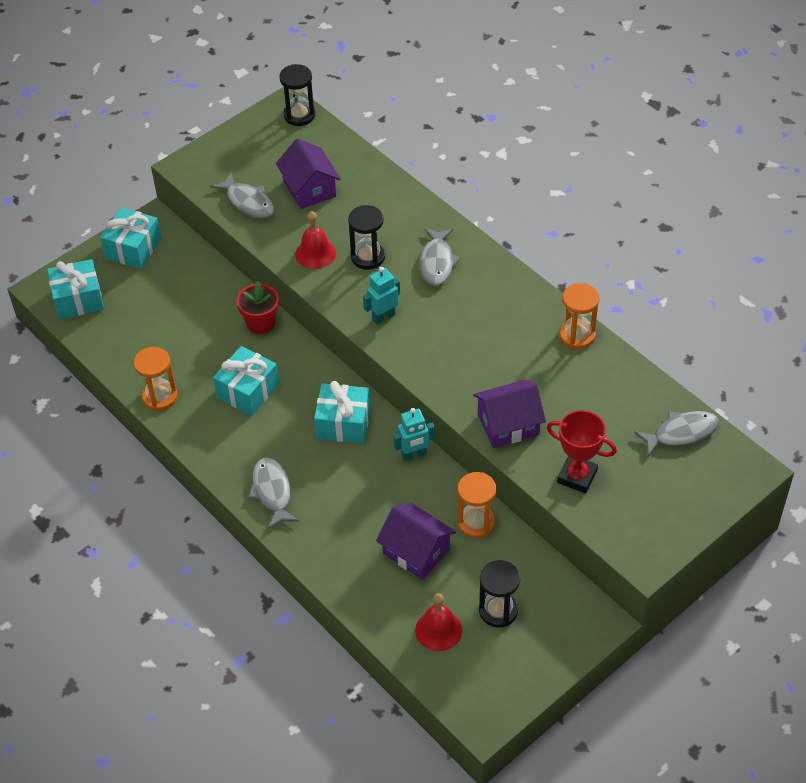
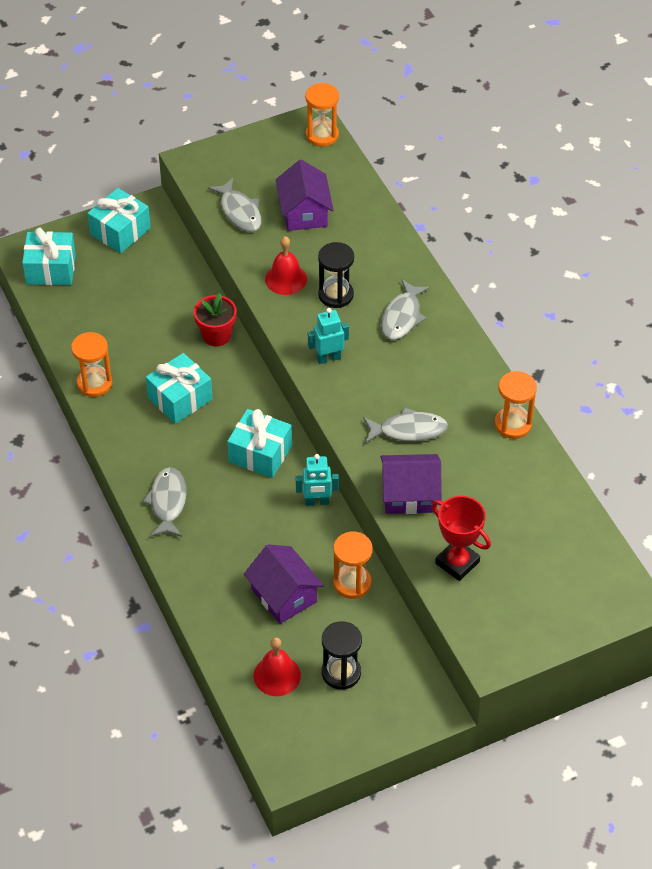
camera: 15 degrees right, 0 degrees up
black hourglass [279,64,315,126] -> orange hourglass [305,83,339,147]
grey fish [634,411,719,457] -> grey fish moved to [363,407,448,443]

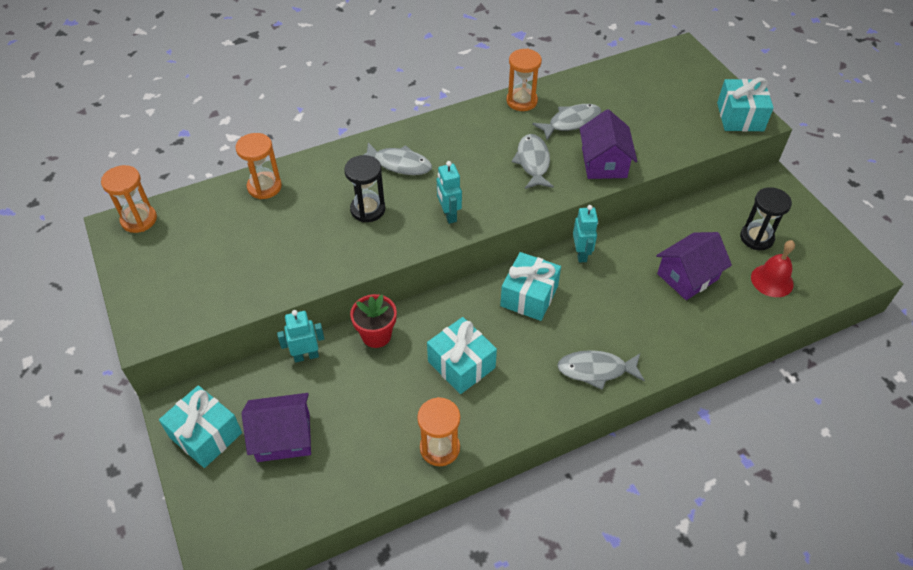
camera: 90 degrees left, 0 degrees up
turquoise gift [22,228,76,285] -> turquoise gift moved to [717,78,774,132]
grey fish [208,178,261,232] -> grey fish moved to [532,104,602,140]
red bell [265,236,307,295] -> none
purple house [275,160,333,231] -> purple house moved to [242,393,311,462]
orange hourglass [333,532,372,599] -> orange hourglass moved to [235,133,282,199]
red trophy [432,496,491,581] -> none
none -> turquoise robot [277,310,324,362]

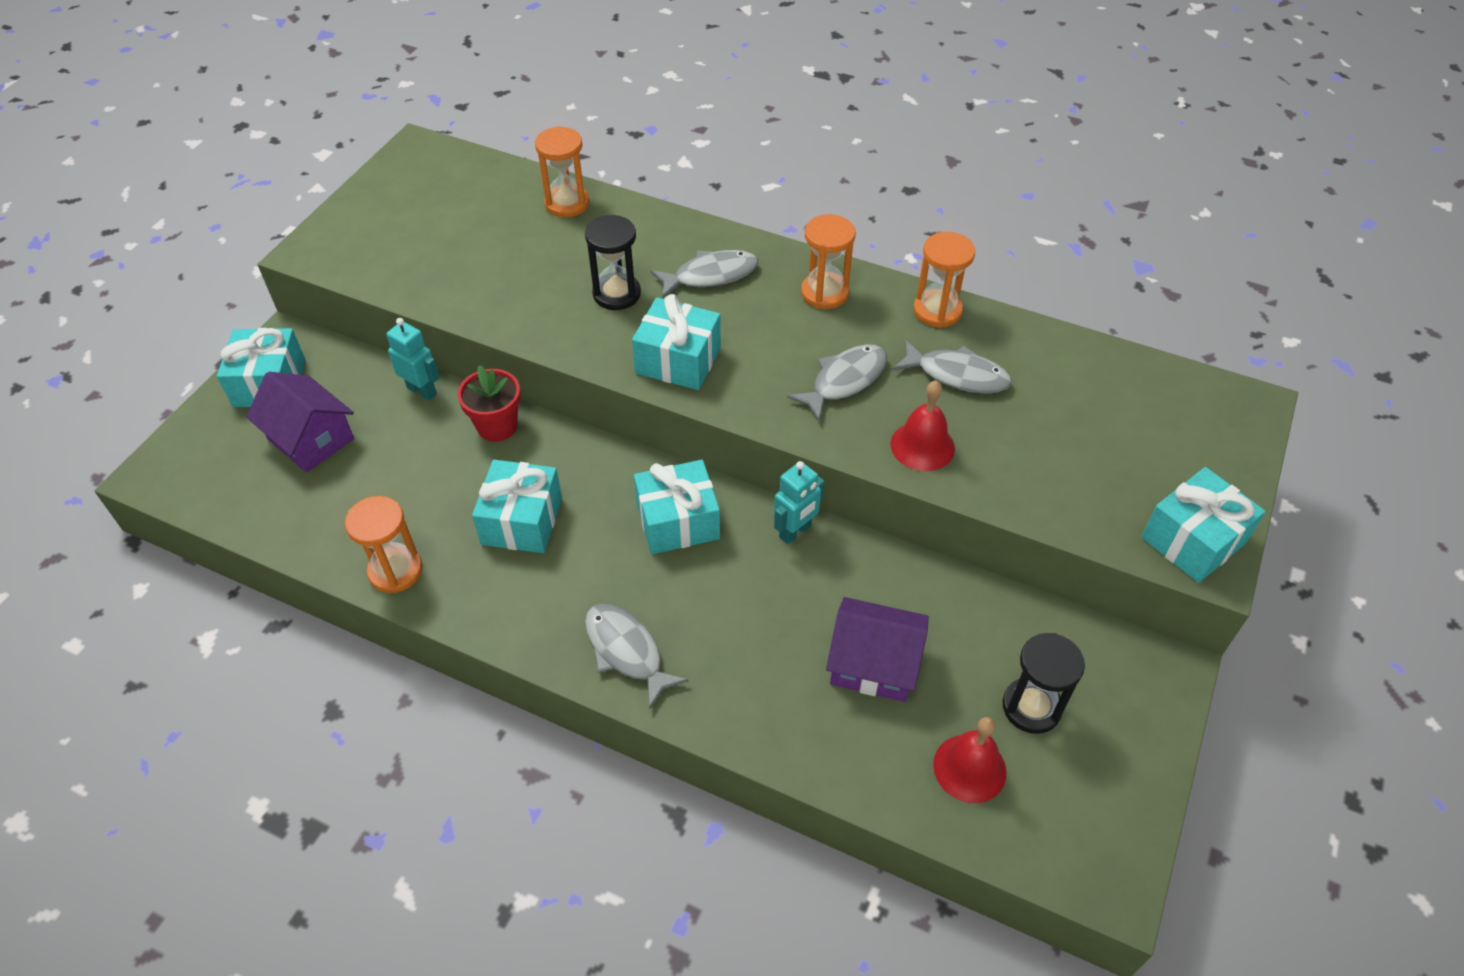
camera: 50 degrees right, 0 degrees up
orange hourglass [101,165,157,233] -> orange hourglass moved to [801,214,856,309]
grey fish [364,142,432,175] -> grey fish turned 90 degrees counterclockwise [650,250,758,298]
turquoise robot [437,161,462,224] -> turquoise gift [632,294,721,390]
purple house [579,109,637,179] -> red bell [891,381,955,471]

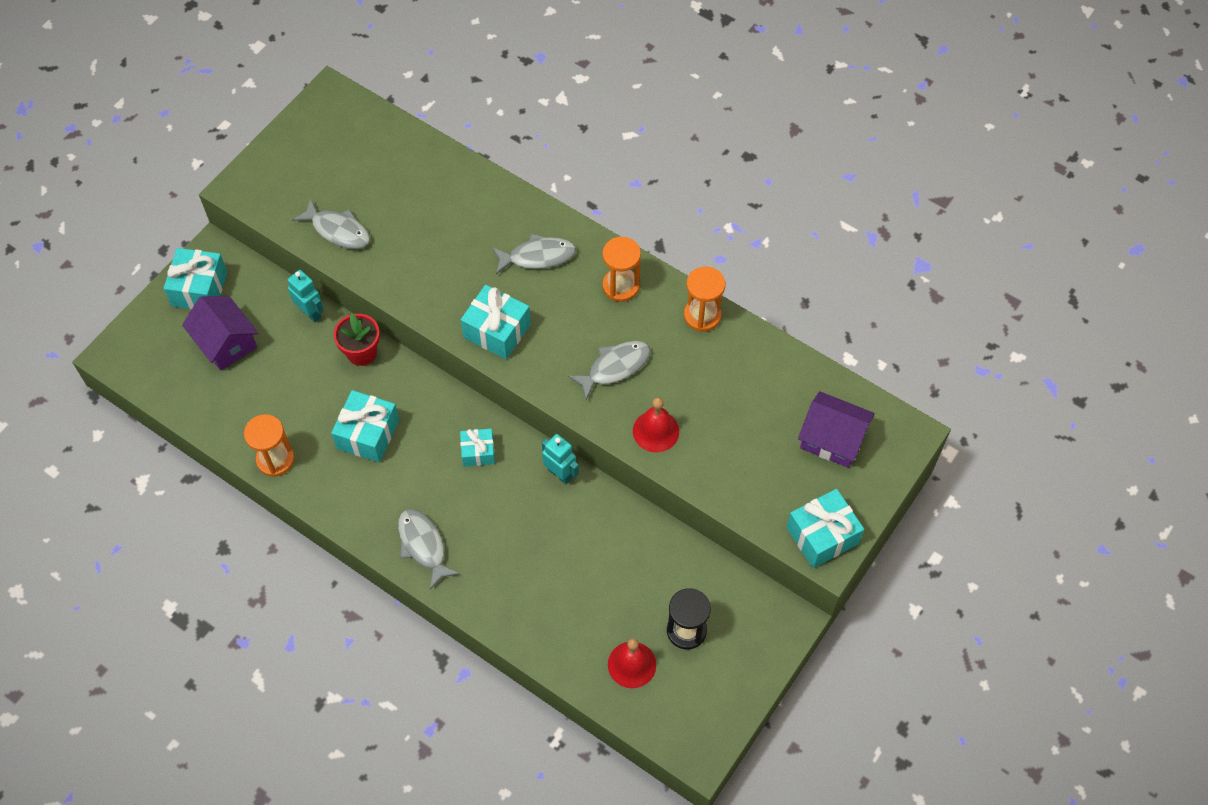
camera: 10 degrees right, 10 degrees up
orange hourglass [535,126,589,218] -> none
black hourglass [585,215,641,310] -> none
turquoise gift [634,460,720,554] -> turquoise gift [460,429,495,467], size x0.62
turquoise robot [774,461,825,544] -> turquoise robot turned 105 degrees counterclockwise [542,434,579,484]
purple house [826,597,929,702] -> purple house moved to [798,391,875,468]
grey fish [893,340,1012,394] -> grey fish moved to [292,198,370,249]

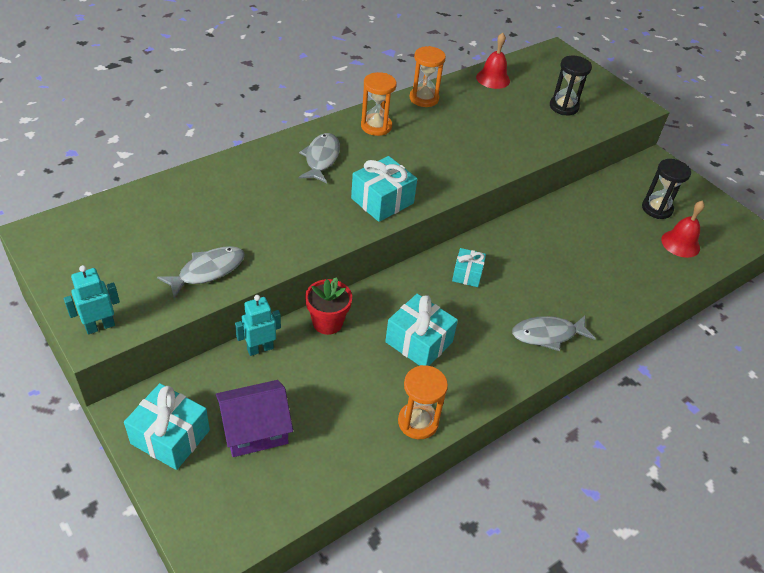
camera: 75 degrees left, 15 degrees down
turquoise robot [542,434,579,484] -> turquoise robot moved to [64,265,120,334]
grey fish [568,341,651,400] -> none
red bell [633,397,679,452] -> red bell moved to [476,33,510,89]
turquoise gift [787,489,864,568] -> none
purple house [798,391,875,468] -> none
none -> black hourglass [550,56,592,115]

